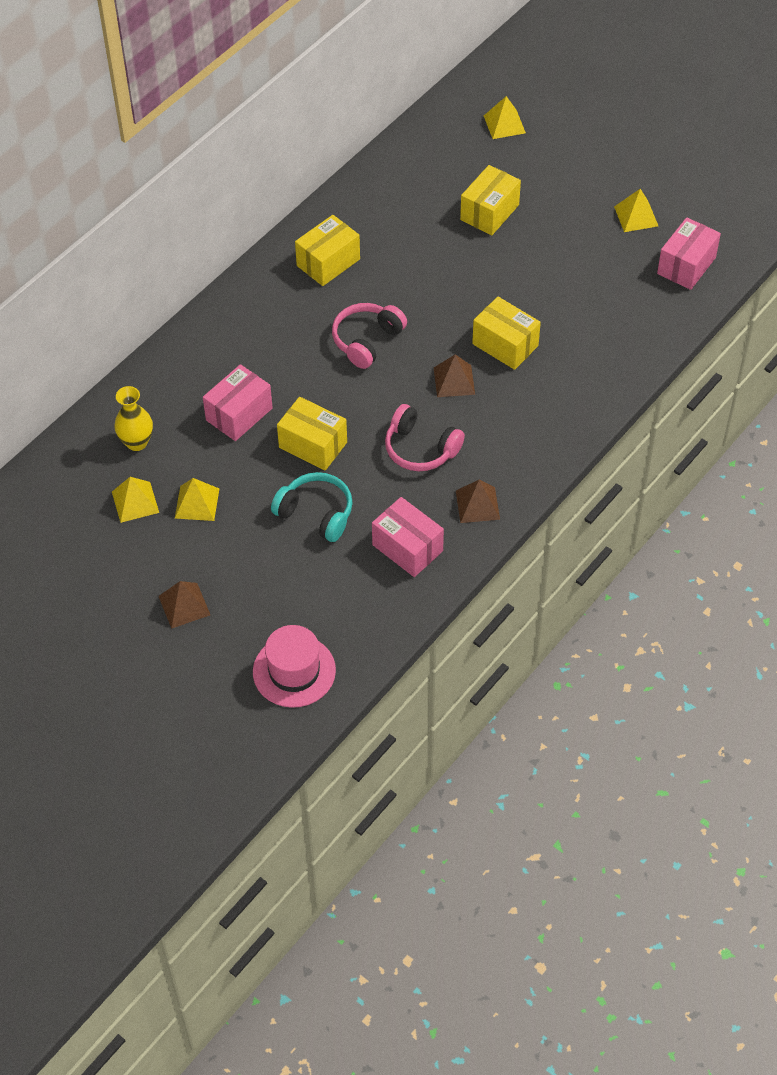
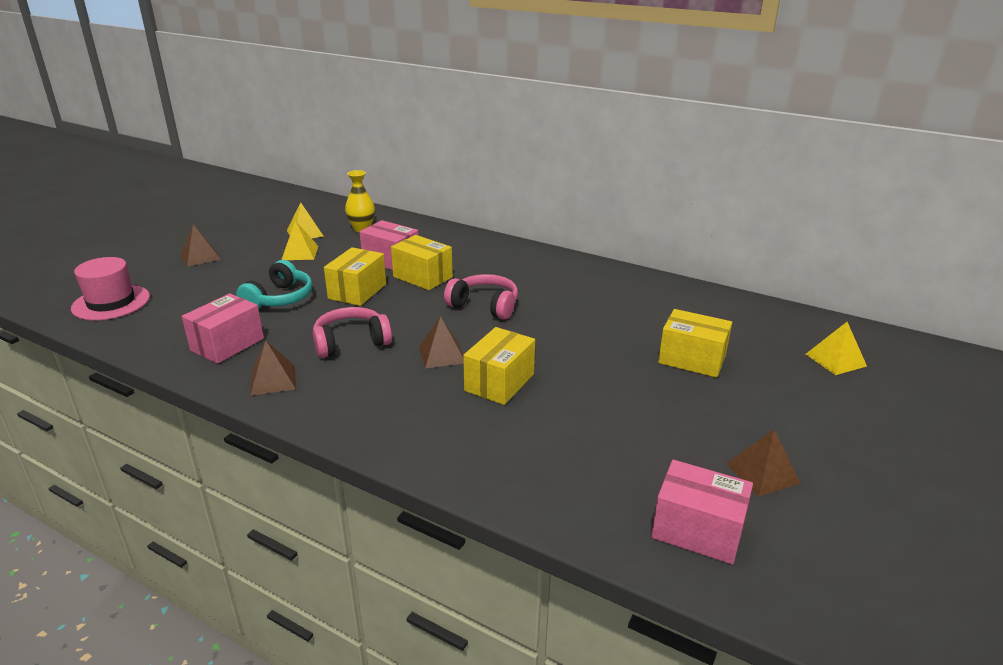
camera: 80 degrees right, 25 degrees down
yellow box [295,215,360,286] -> yellow box moved to [391,235,453,290]
pink headphones [385,404,465,471] -> pink headphones turned 45 degrees clockwise [312,307,392,358]
yellow pyramid [614,189,658,232] -> brown pyramid [726,430,800,496]

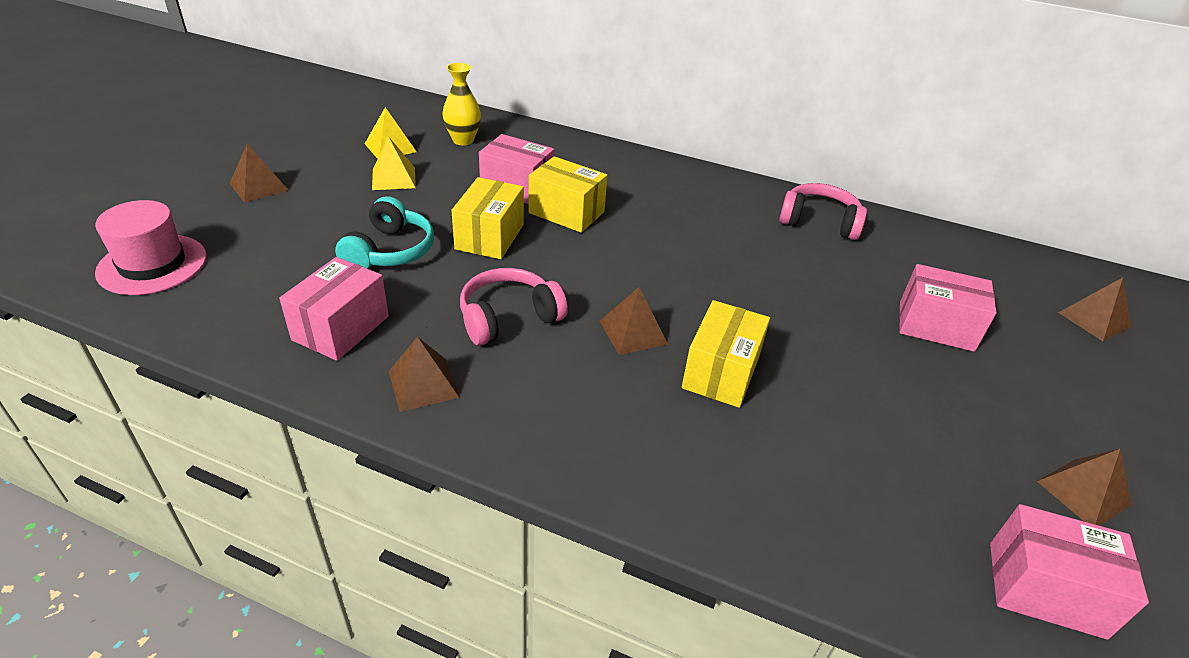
camera: 10 degrees left, 10 degrees up
pink headphones [444,274,518,320] -> pink headphones moved to [779,183,867,240]
yellow box [658,309,732,378] -> pink box [899,264,997,352]
yellow pyramid [806,322,867,375] -> brown pyramid [1058,278,1131,341]

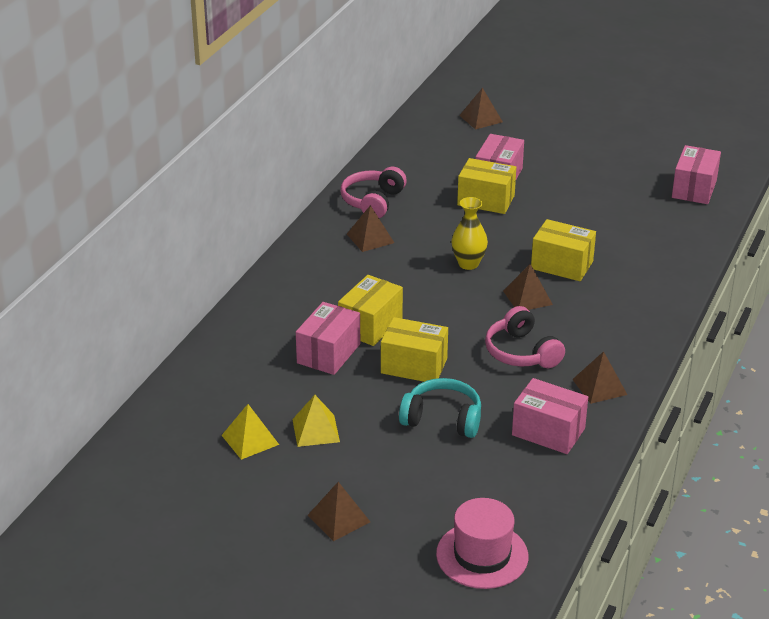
camera: 85 degrees left, 5 degrees down
yellow vase [442,63,481,145] -> yellow vase moved to [452,197,488,270]
brown pyramid [1037,448,1132,526] -> brown pyramid moved to [347,205,394,252]
none -> yellow box [457,158,516,214]

